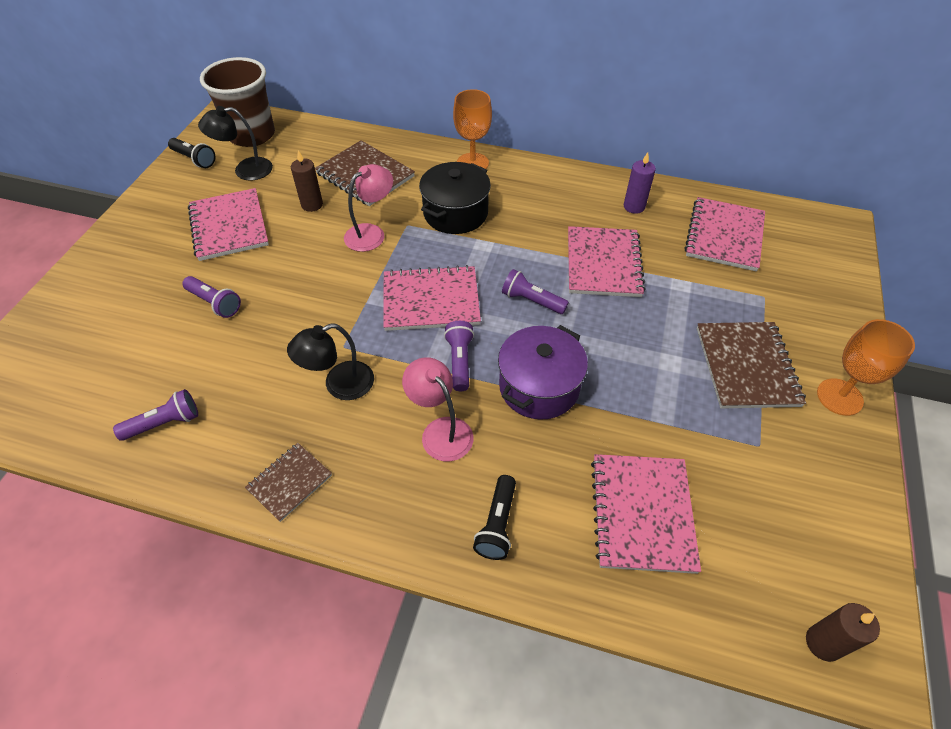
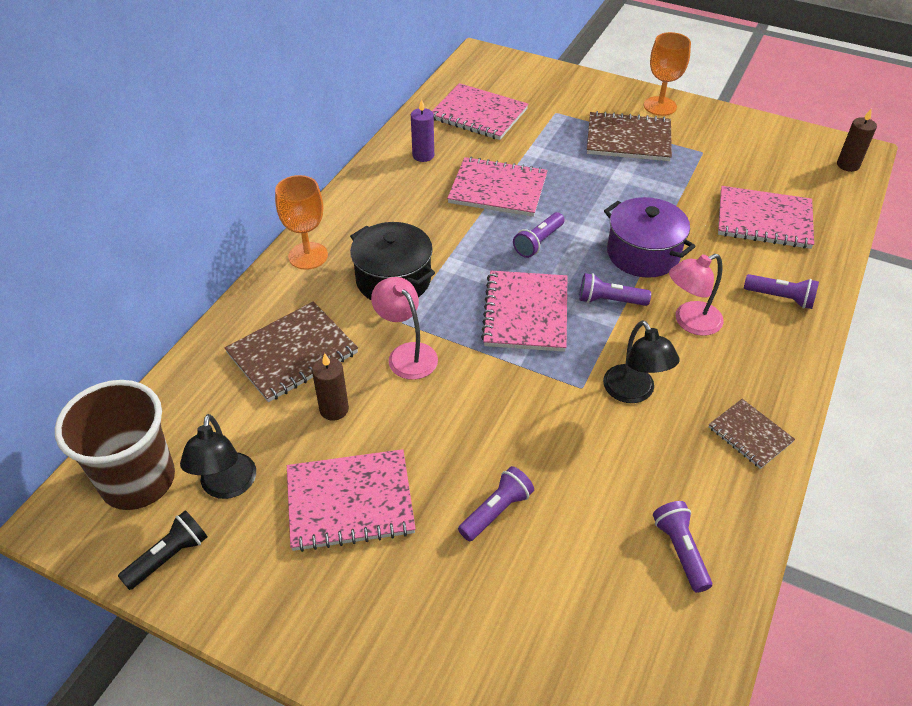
camera: 80 degrees left, 5 degrees down
black flashlight [473,475,516,560] -> purple flashlight [744,274,819,309]

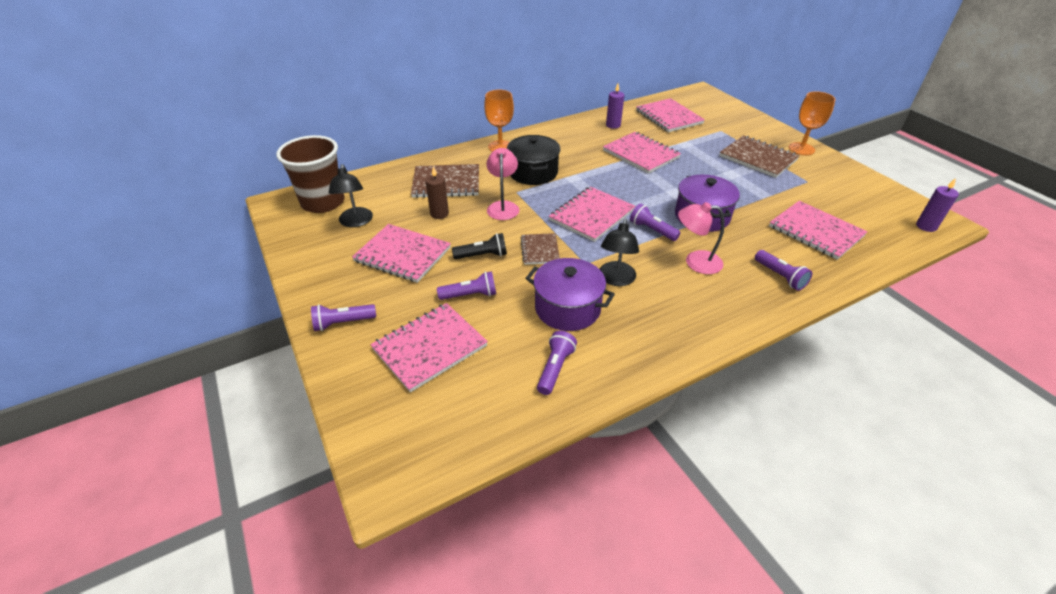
camera: 35 degrees right, 5 degrees down
black flashlight [118,510,207,590] -> black flashlight moved to [452,233,507,259]
black lamp [180,414,256,499] -> black lamp turned 45 degrees counterclockwise [329,164,373,227]
purple flashlight [513,212,565,258] -> purple flashlight moved to [311,304,376,331]
brown notebook [708,399,795,469] -> brown notebook moved to [521,233,560,265]
brown candle [837,109,877,172] -> purple candle [916,178,959,232]
none -> pink notebook [370,303,488,392]
none -> purple pot [525,258,615,331]

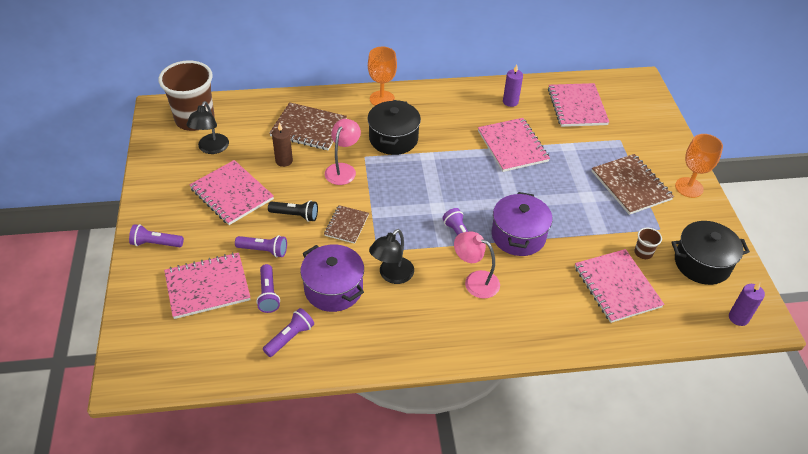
camera: 20 degrees right, 5 degrees up
pink notebook [549,186,635,242] -> none
purple flashlight [755,250,812,291] -> purple flashlight moved to [256,264,280,313]
none -> brown cup [634,228,662,259]
none -> black pot [671,221,750,285]

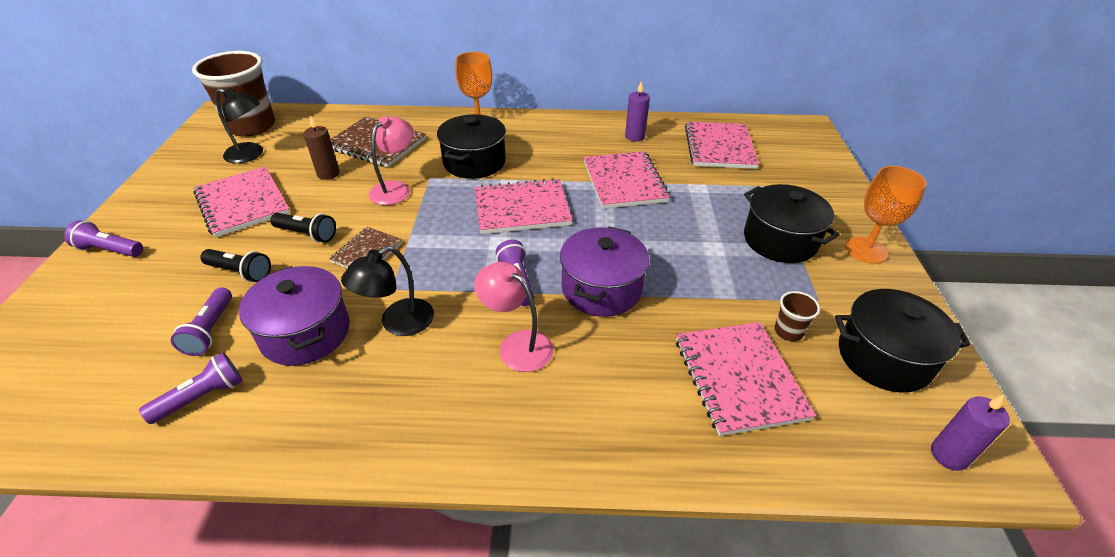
camera: 10 degrees right, 5 degrees down
pink notebook [164,252,251,319] -> pink notebook moved to [475,178,572,234]
black lamp [186,101,229,154] -> black lamp turned 90 degrees counterclockwise [215,88,263,163]
purple flashlight [235,235,287,257] -> black flashlight [200,249,271,282]
brown notebook [592,154,674,215] -> black pot [744,184,840,263]

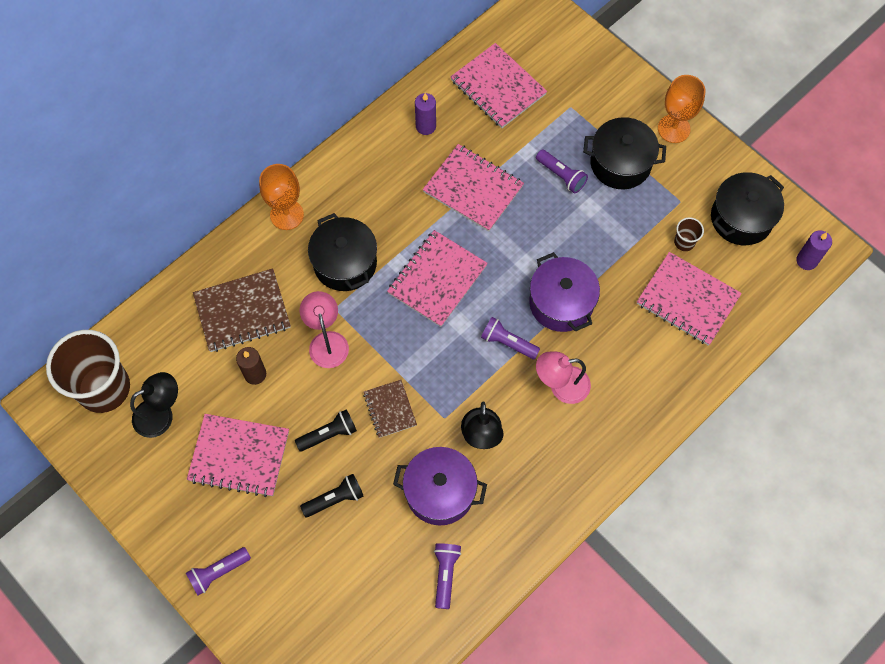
camera: 45 degrees left, 25 degrees up
purple flashlight [171,287,232,356] -> purple flashlight moved to [536,149,588,193]

